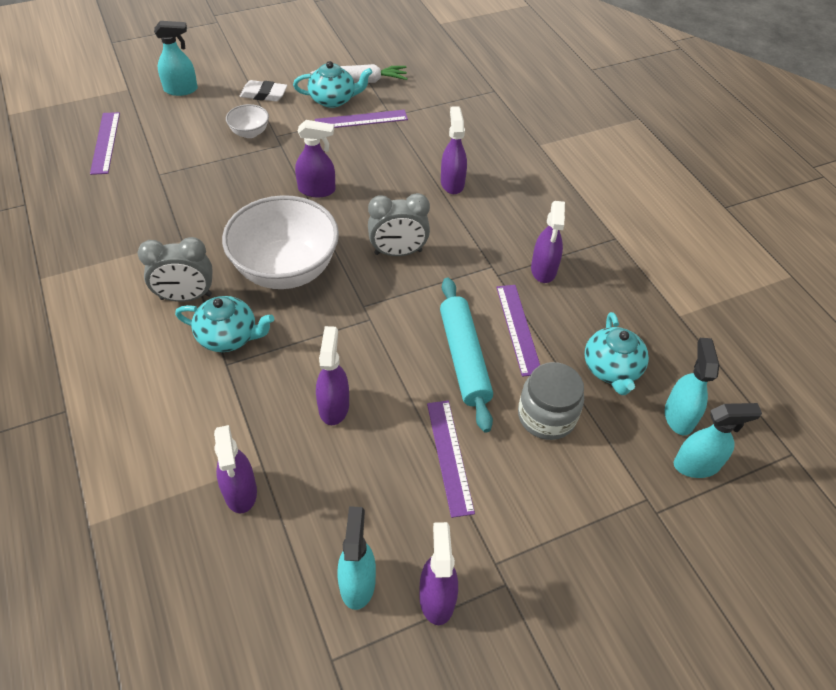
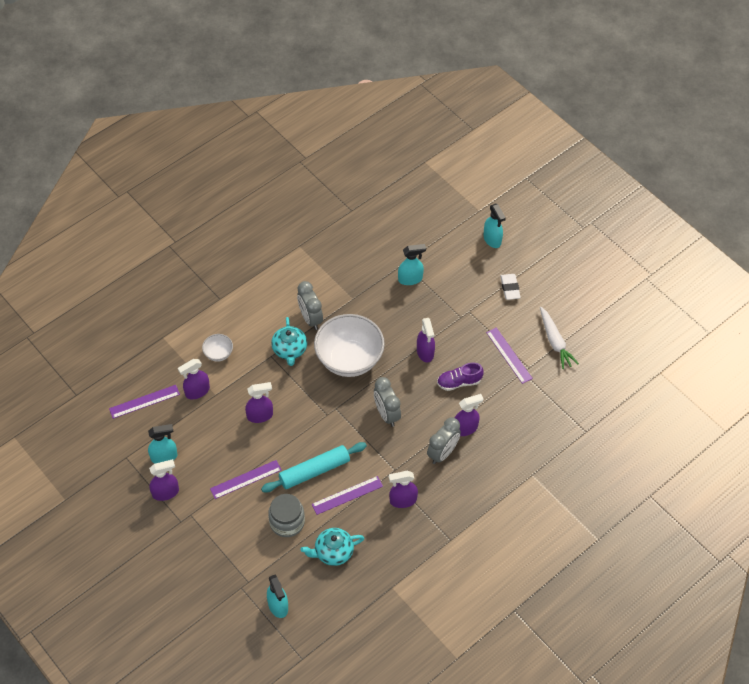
camera: 75 degrees right, 5 degrees up
purple ruler [90,112,120,175] -> purple ruler moved to [109,385,180,419]
white bowl [226,104,269,138] -> white bowl moved to [202,334,233,362]
turquoise teapot [293,61,373,108] -> none
turquoise spray bottle [665,338,719,435] -> turquoise spray bottle moved to [398,244,426,285]
none -> grey clock [427,417,461,464]
none -> purple shoe [437,362,484,391]

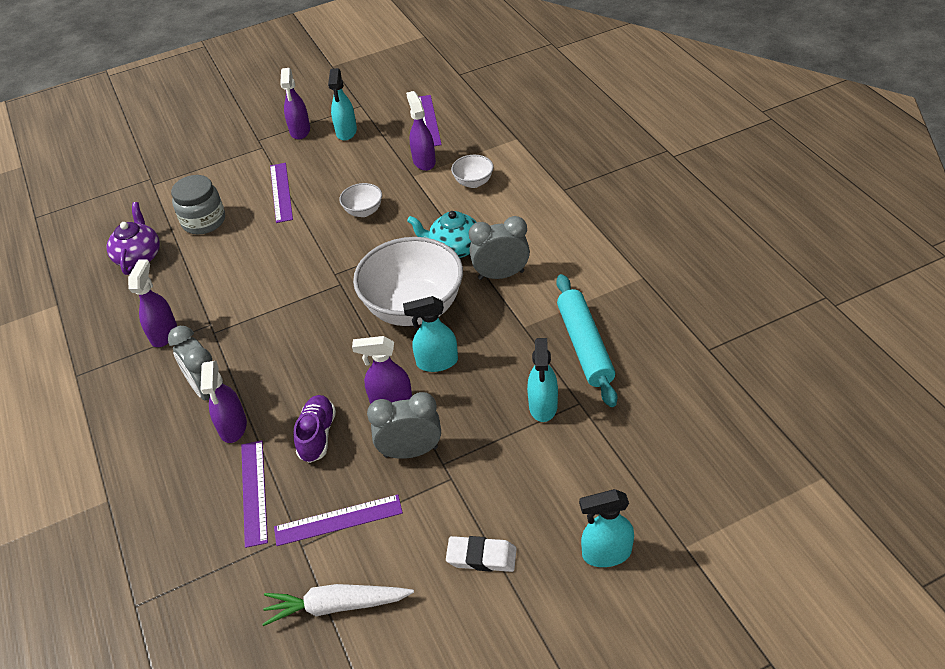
camera: 110 degrees right, 10 degrees down
purple spray bottle [245,382,273,423] -> white bowl [339,183,382,217]
turquoise rolling pin [261,442,367,492] -> turquoise rolling pin moved to [556,274,617,407]
turquoise spray bottle [267,574,288,618] -> turquoise spray bottle moved to [403,296,458,372]
turquoise teapot [300,528,364,566] -> purple teapot [106,202,160,275]
purple ruler [311,476,383,515] -> purple ruler moved to [241,440,268,548]
grey clock [374,377,401,427] -> grey clock moved to [367,392,441,459]

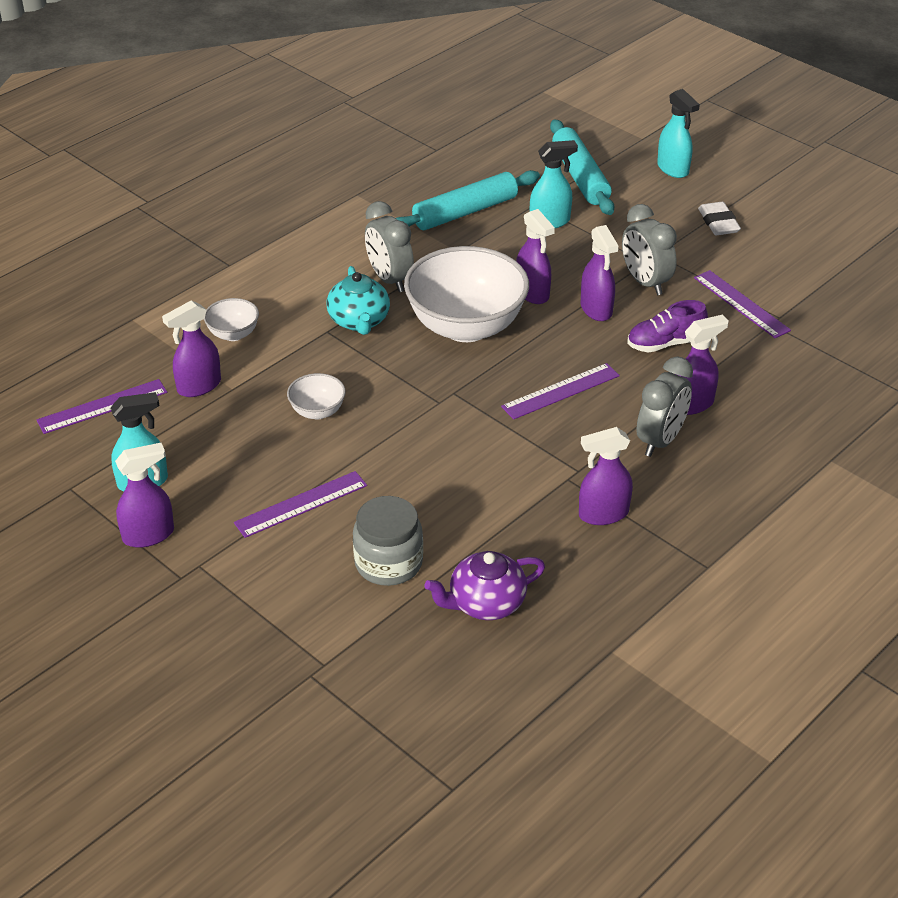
camera: 115 degrees left, 5 degrees down
purple ruler [241,440,268,548] -> purple ruler moved to [501,363,620,420]
white carrot [263,584,414,626] -> none
turquoise spray bottle [403,296,458,372] -> purple spray bottle [516,209,555,304]
none -> turquoise rolling pin [550,119,614,215]

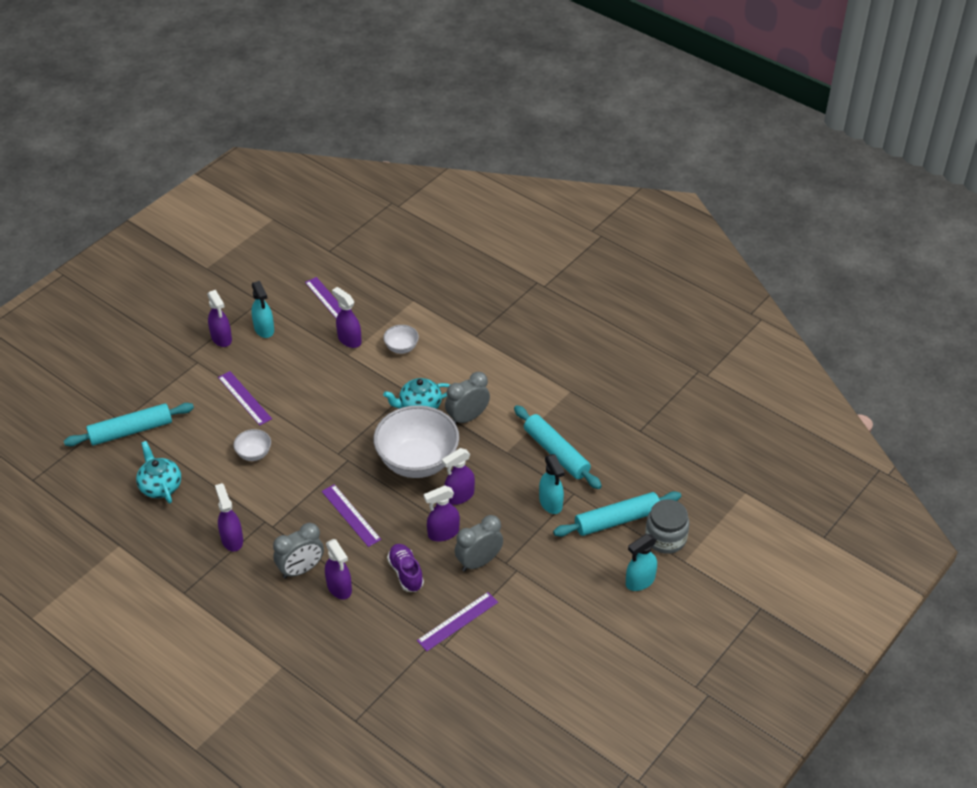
camera: 85 degrees right, 5 degrees up
white bowl [287,373,346,419] -> white bowl moved to [233,429,271,461]
grey jar [353,496,423,586] -> grey jar moved to [645,499,689,554]
purple teapot [425,551,545,620] -> turquoise teapot [136,441,181,503]
grey clock [636,357,693,457] -> grey clock turned 60 degrees counterclockwise [273,523,324,579]
white eraser [698,202,741,235] -> none
none -> turquoise rolling pin [64,403,194,446]

